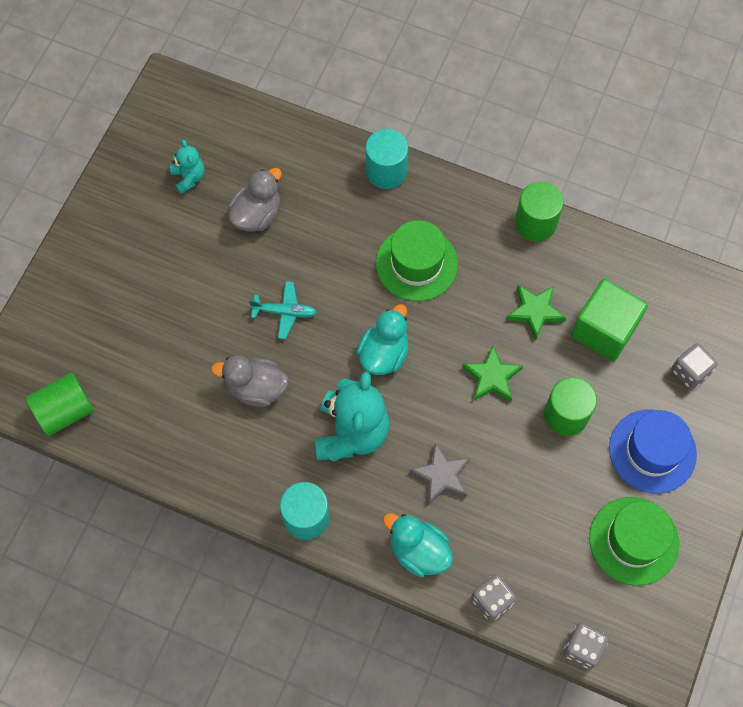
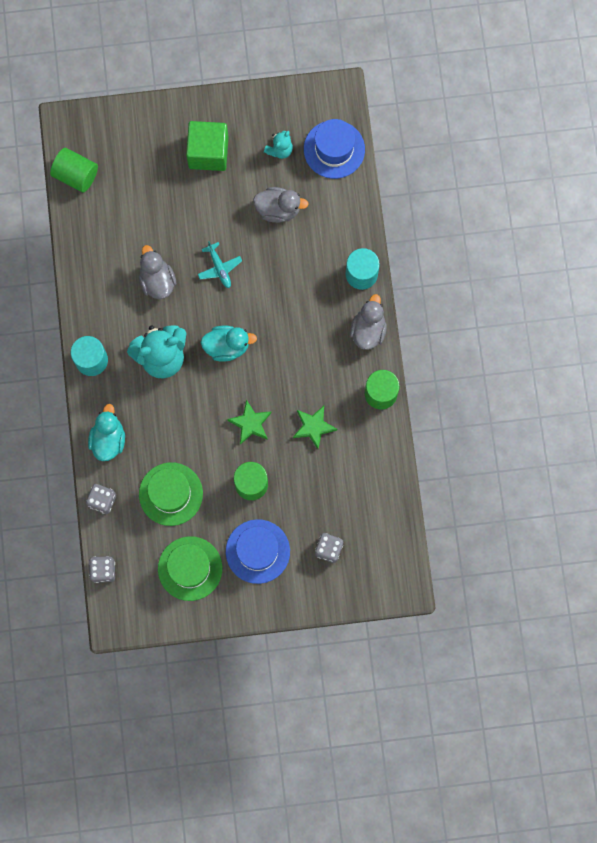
camera: 60 degrees right, 10 degrees up
green hat [376,220,458,301] -> green hat moved to [139,462,203,526]
grey star [409,443,470,504] -> none
green cube [571,279,648,361] -> green cube moved to [186,121,228,171]
none -> blue hat [304,119,365,179]
none -> grey duck [350,294,387,350]

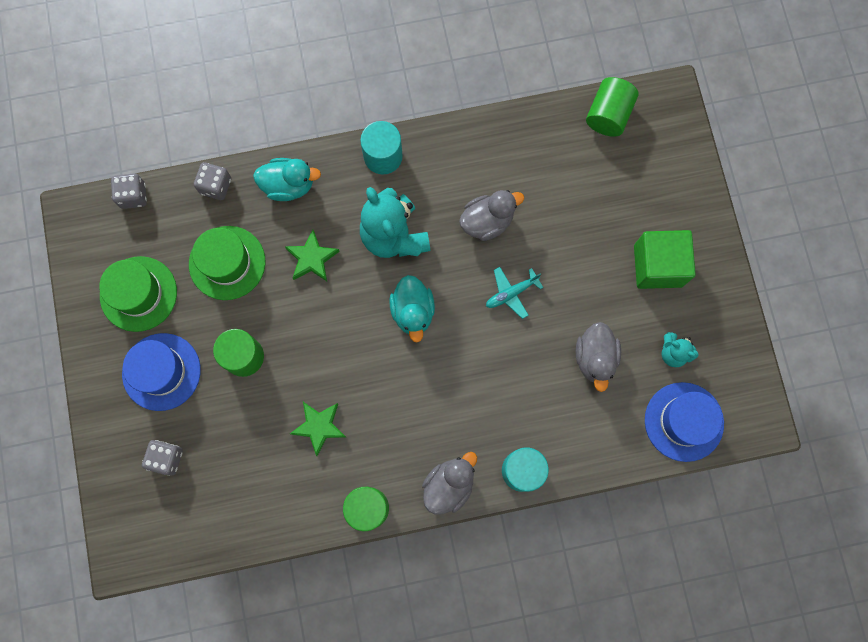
camera: 85 degrees right, 0 degrees up
green star [227,400,272,445] -> green star moved to [285,230,340,281]
grey duck [350,294,387,350] -> grey duck turned 60 degrees counterclockwise [422,452,477,515]

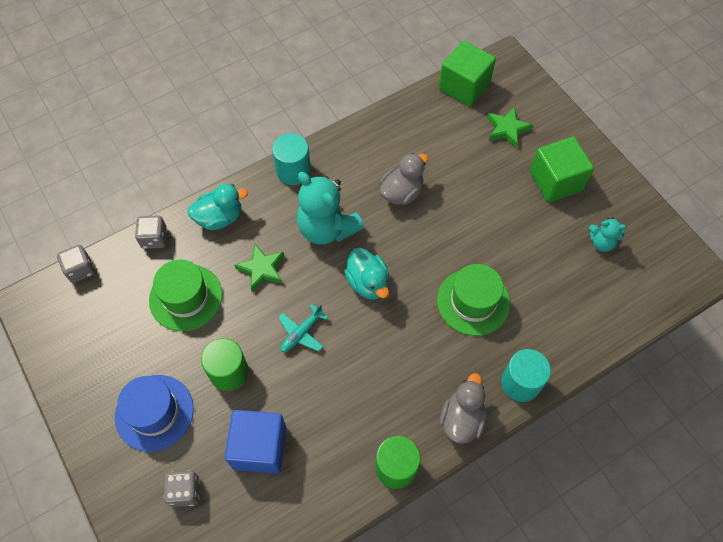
camera: 20 degrees left, 15 degrees down
green hat [99,256,177,332] -> green hat moved to [437,264,510,336]
green star [290,402,346,456] -> green star moved to [487,106,533,148]
turquoise plane [486,267,543,319] -> turquoise plane moved to [278,304,328,352]
grey duck [576,322,621,392] -> none
green cylinder [586,77,638,137] -> green cube [439,41,496,106]
blue hat [645,382,724,462] -> none
none -> blue cube [225,410,286,474]

